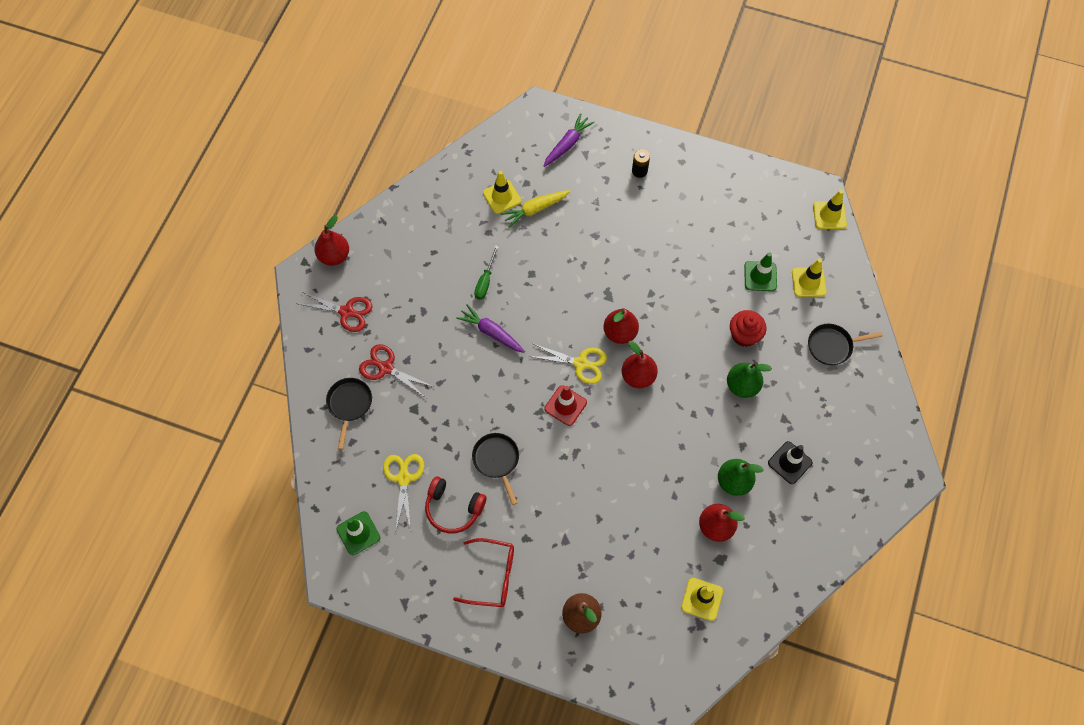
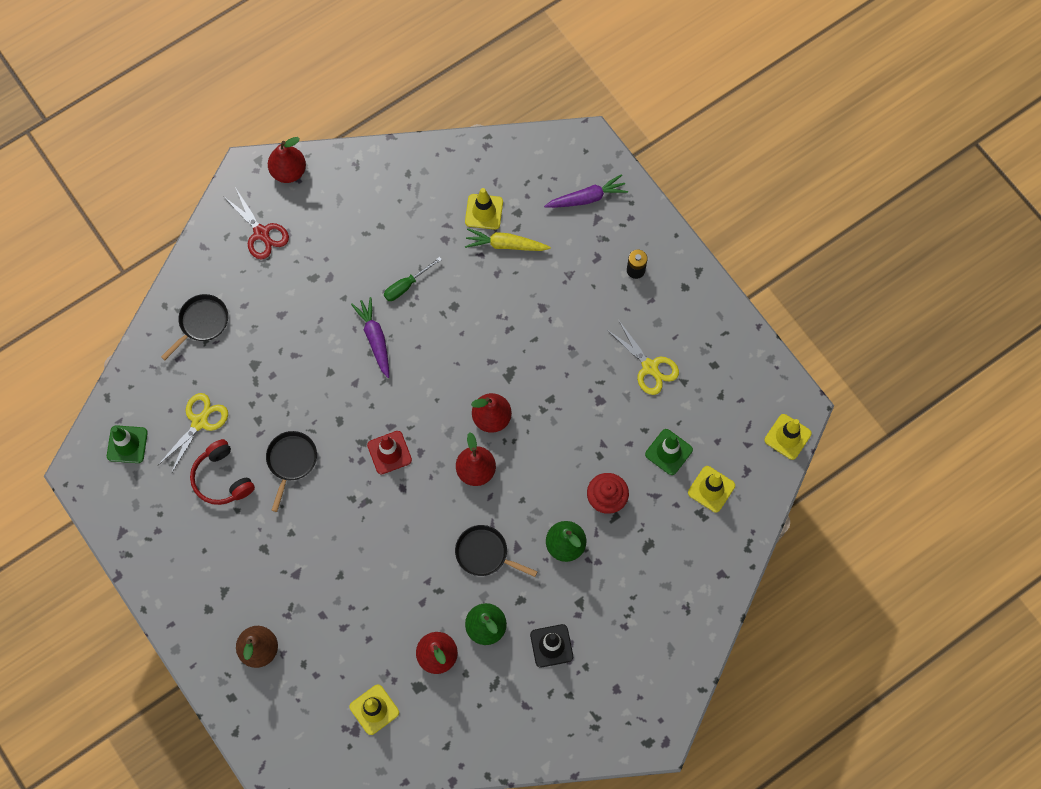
camera: 35 degrees right, 5 degrees up
red scissors [359,344,434,398] -> none
red glasses [453,538,514,607] -> none
yellow scissors [528,343,607,384] -> yellow scissors moved to [606,321,679,395]
black pan [808,324,883,365] -> black pan moved to [455,525,538,577]

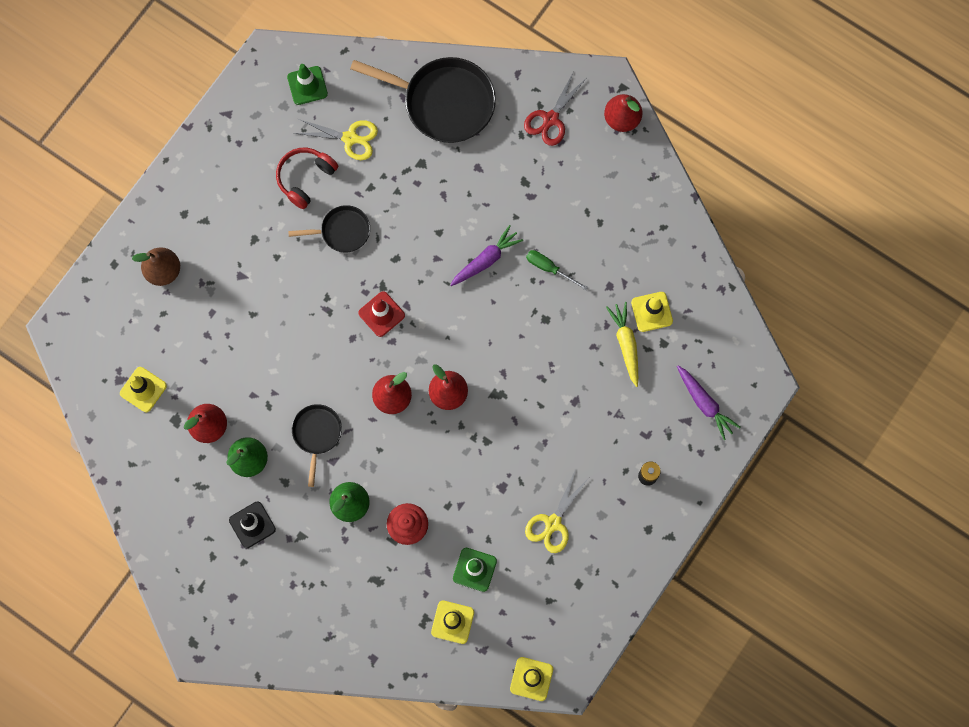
camera: 70 degrees right, 5 degrees up
black pan [161,294,228,360] -> black pan [350,57,496,143], size x1.86

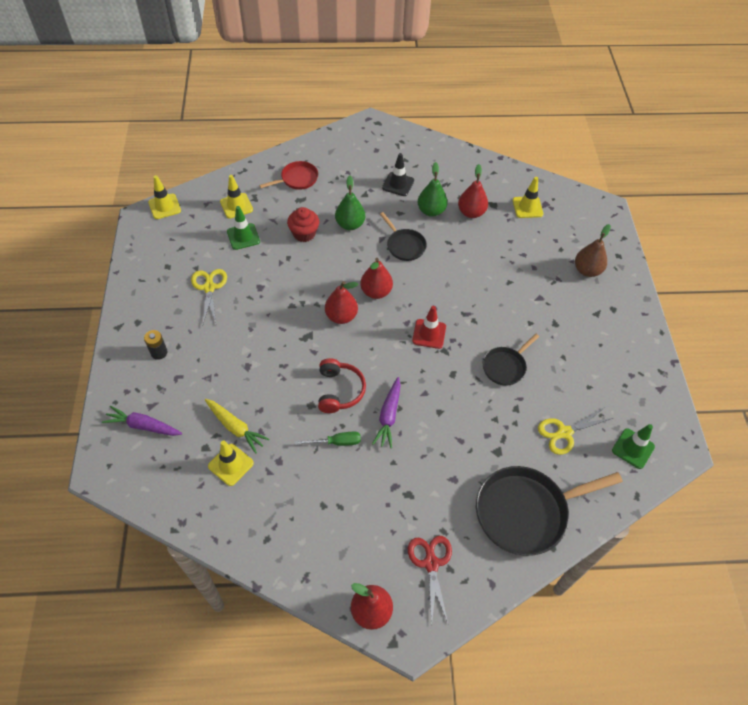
camera: 140 degrees right, 20 degrees down
red headphones [276,148,338,209] -> red headphones moved to [318,358,366,413]
none -> red pan [259,161,318,190]

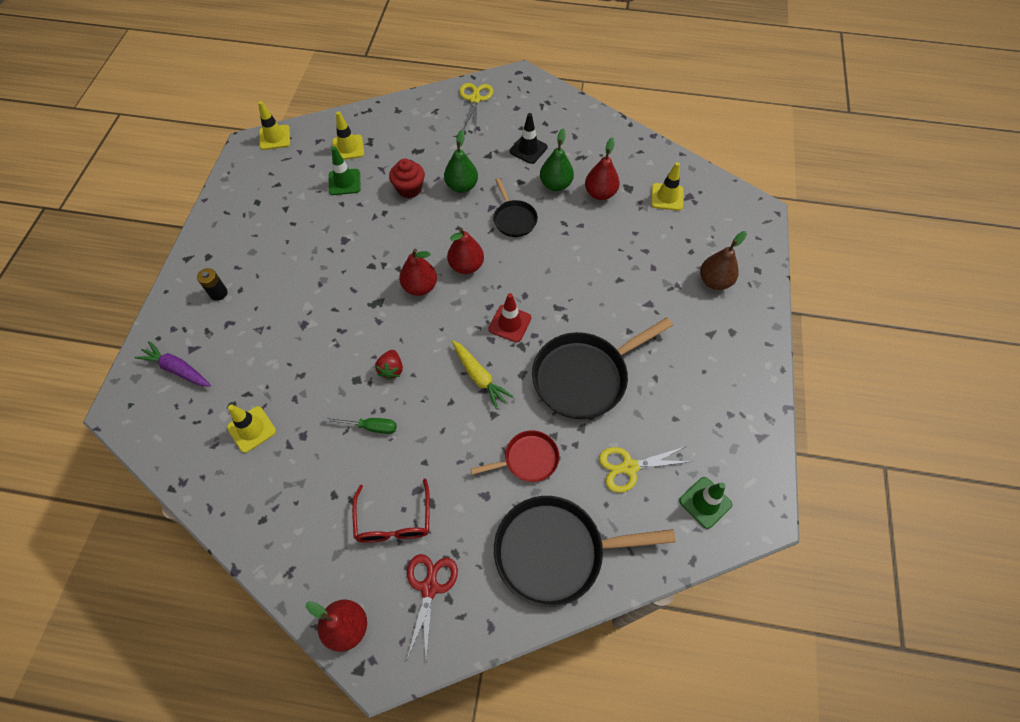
camera: 15 degrees right, 5 degrees up
yellow scissors [191,269,227,327] -> yellow scissors moved to [459,83,493,130]
yellow carrot [205,399,270,454] -> yellow carrot moved to [452,341,514,409]
red pan [259,161,318,190] -> red pan moved to [471,430,559,482]
red headphones [318,358,366,413] -> red strawberry [375,350,403,380]
purple carrot [372,377,401,448] -> none
black pan [483,334,539,386] -> black pan [532,318,673,419], size x1.86
none -> red glasses [352,478,430,543]

